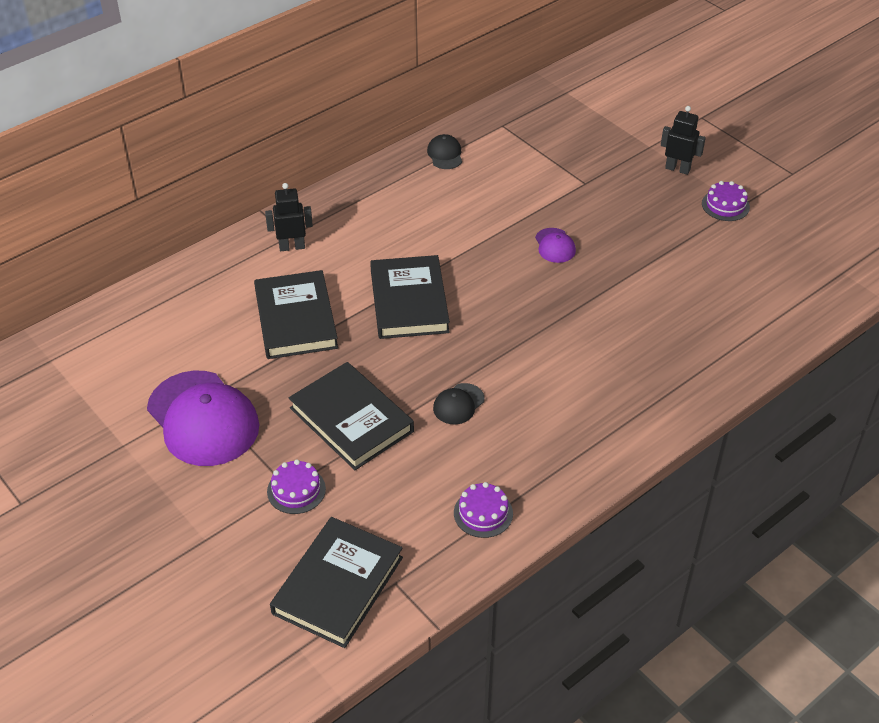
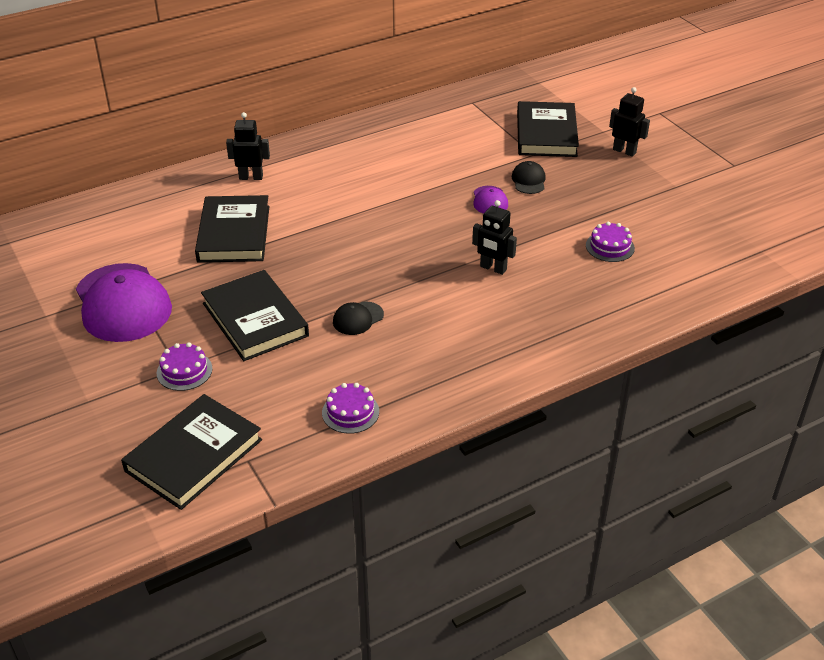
camera: 10 degrees right, 5 degrees down
black book [370,255,450,339] -> black book moved to [517,101,579,157]
black cap [427,134,462,169] -> black cap moved to [512,161,546,194]
purple cake [702,181,750,221] -> purple cake moved to [586,222,635,262]
none -> black robot [472,200,517,275]

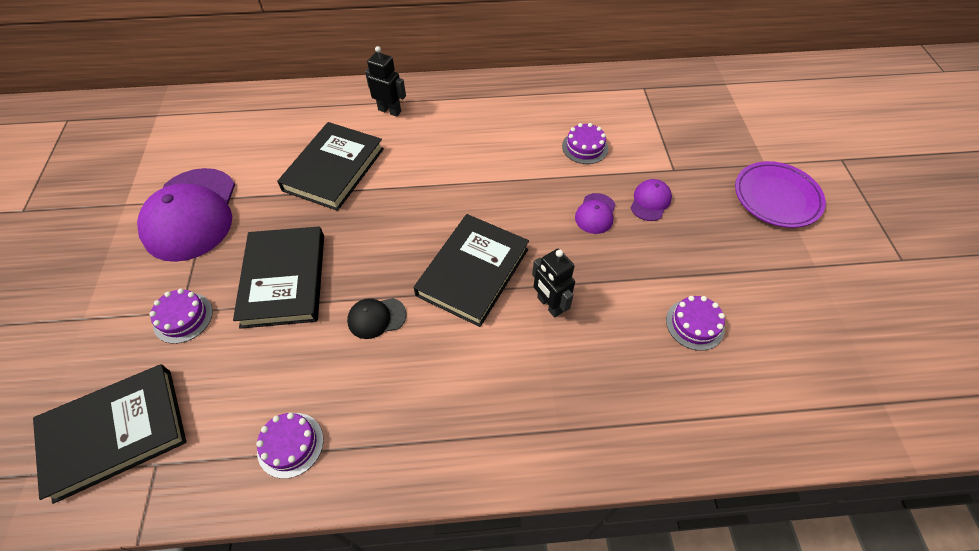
camera: 25 degrees right, 15 degrees up
black cap [512,161,546,194] -> purple cap [631,179,672,221]
black book [517,101,579,157] -> black book moved to [414,214,529,327]
black robot [609,87,650,157] -> purple plate [735,161,826,228]
none -> purple cake [562,123,608,164]

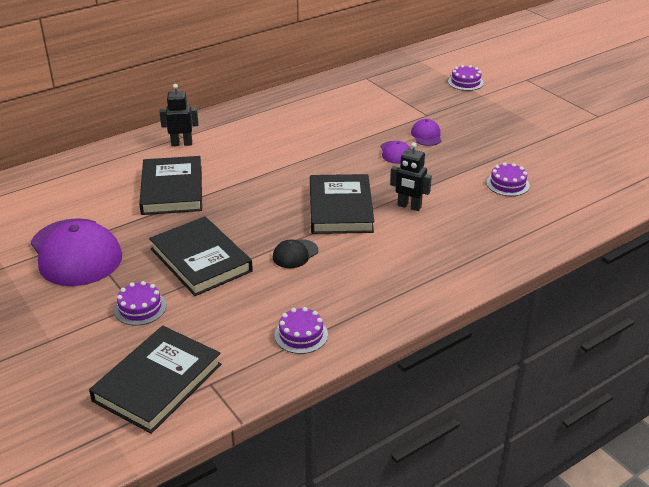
camera: 30 degrees left, 20 degrees down
purple cake [562,123,608,164] -> purple cake moved to [448,65,484,91]
purple plate [735,161,826,228] -> none

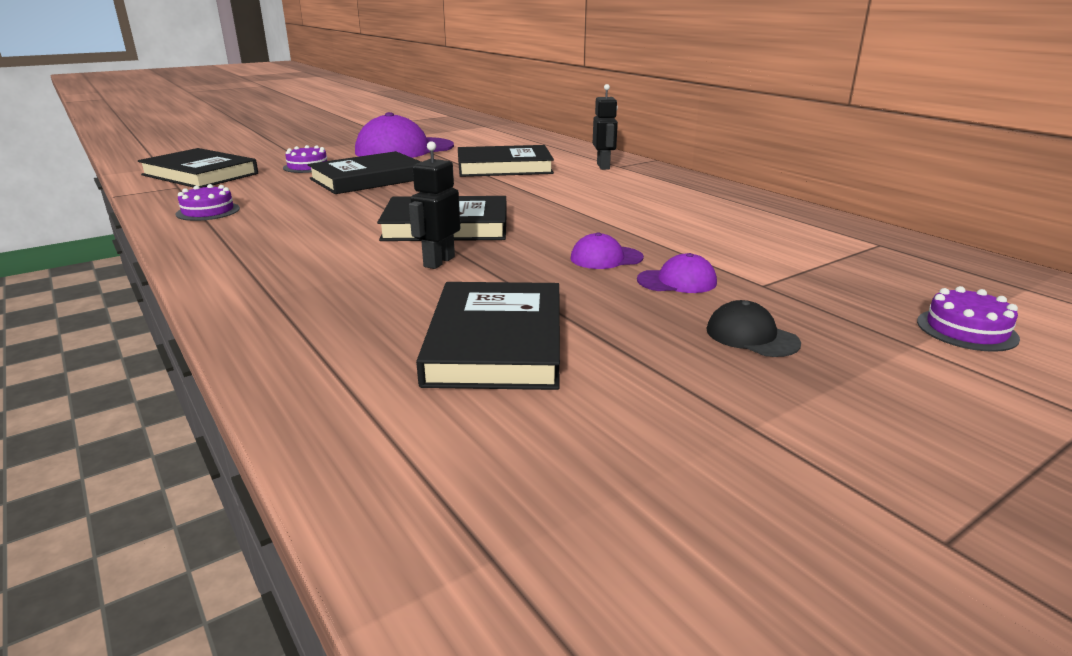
camera: 90 degrees right, 10 degrees down
black cap [273,239,318,268] -> black cap moved to [706,300,801,357]
purple cake [486,162,530,196] -> black book [416,282,560,390]

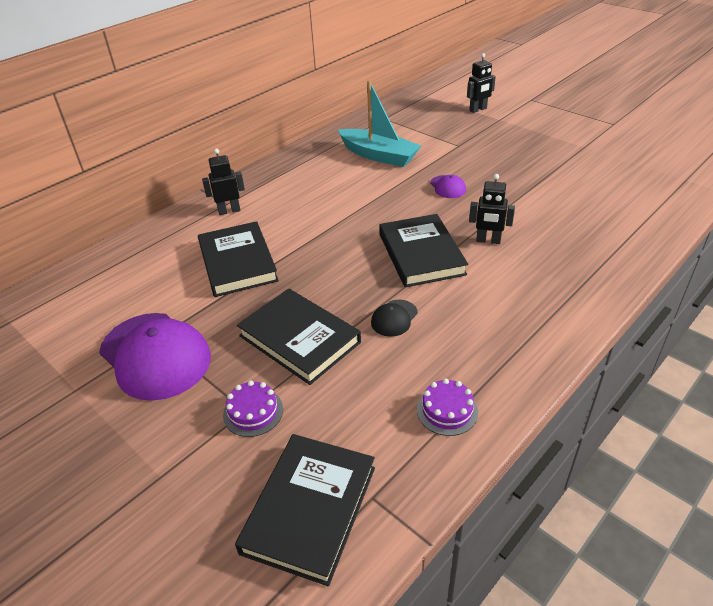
camera: 100 degrees left, 15 degrees up
black book [416,282,560,390] -> none
purple cap [637,253,717,293] -> none
black cap [706,300,801,357] -> black cap moved to [371,300,418,337]
purple cake [917,286,1020,352] -> black robot [467,53,496,113]
none -> turquoise boat [338,80,421,167]

